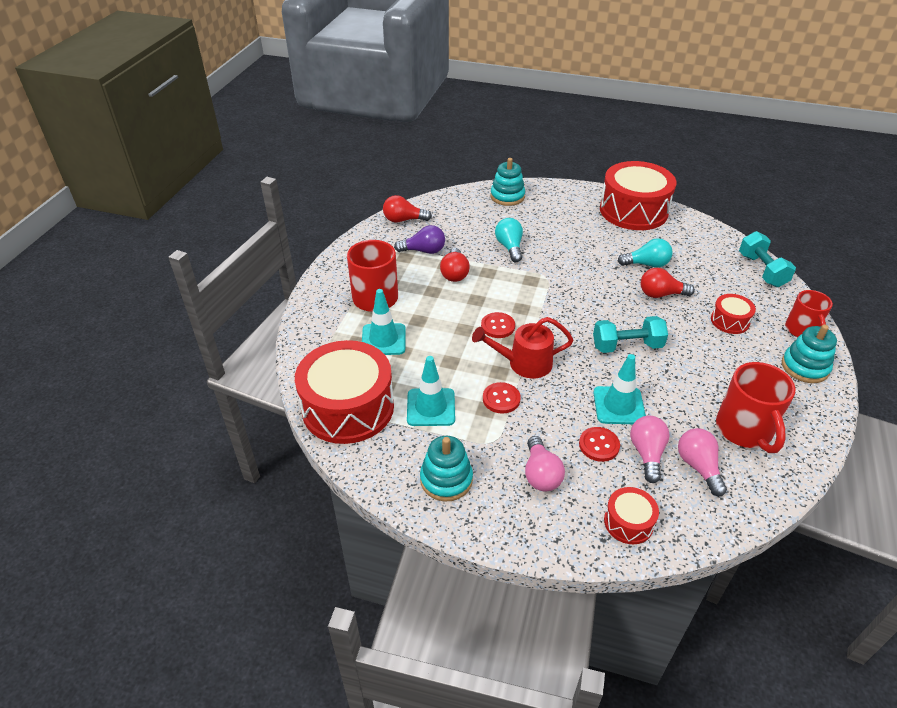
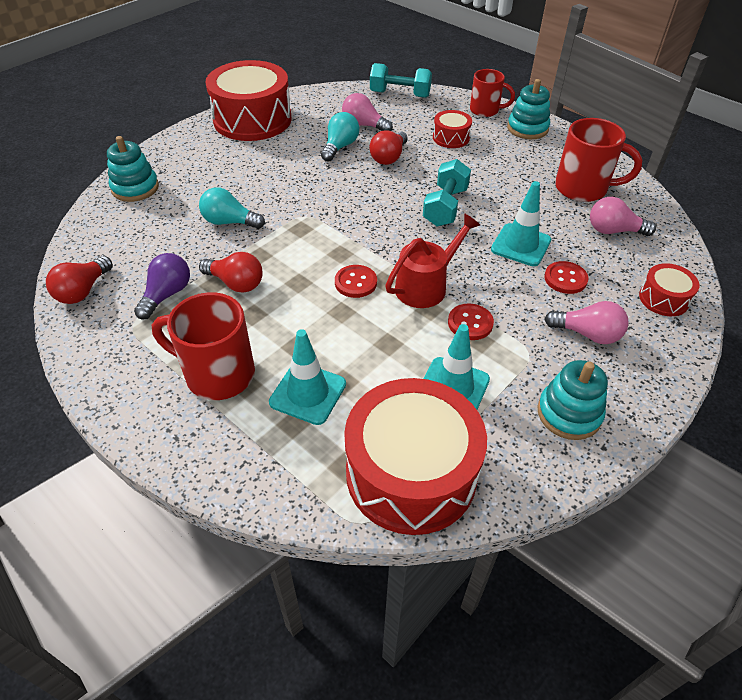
camera: 65 degrees left, 5 degrees up
red watering can [472,317,573,378] -> red watering can turned 150 degrees counterclockwise [385,213,480,308]
pink light bulb [630,416,670,483] -> pink light bulb moved to [342,93,393,131]

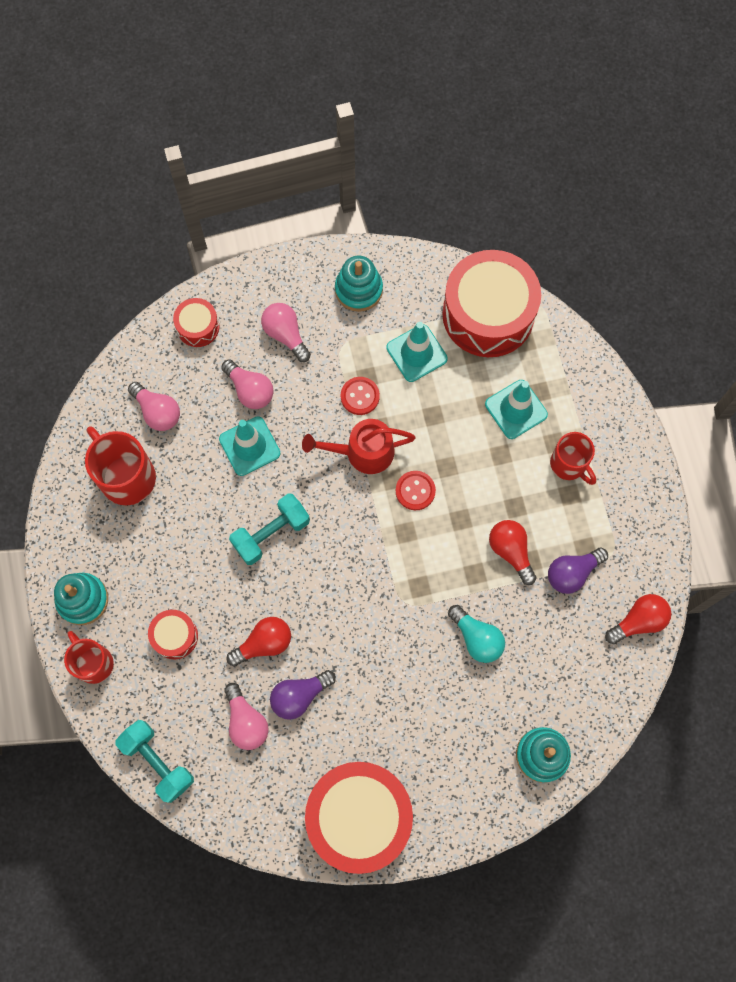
camera: 145 degrees left, 25 degrees up
red mug [152,292,255,400] -> red mug [550,432,596,485], size x0.66
turquoise light bulb [321,112,359,162] -> purple light bulb [270,670,336,720]
red button [544,261,588,294] -> pink light bulb [221,359,273,409]

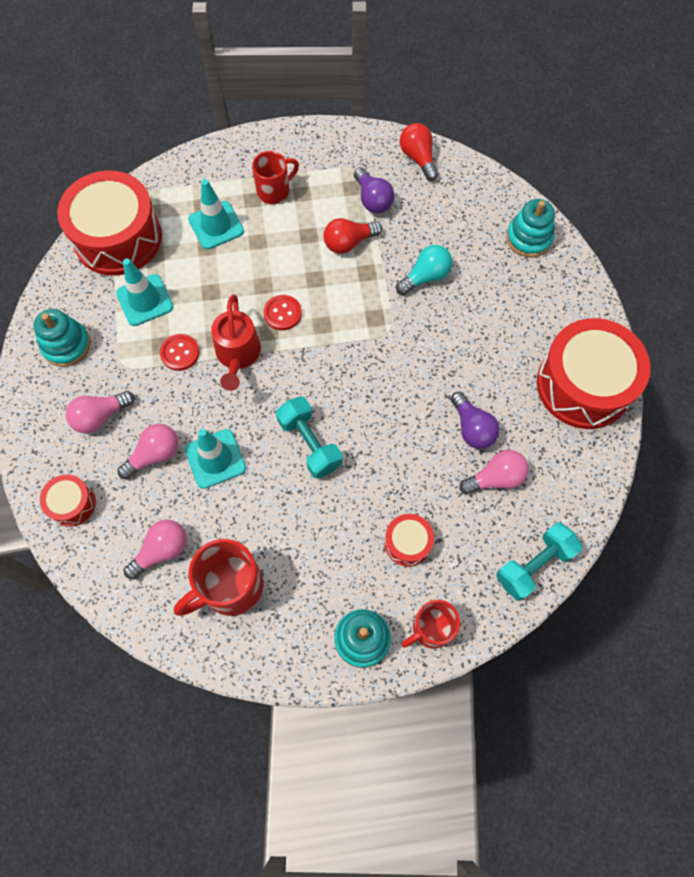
camera: 85 degrees left, 5 degrees down
red light bulb [227,617,291,667] -> none

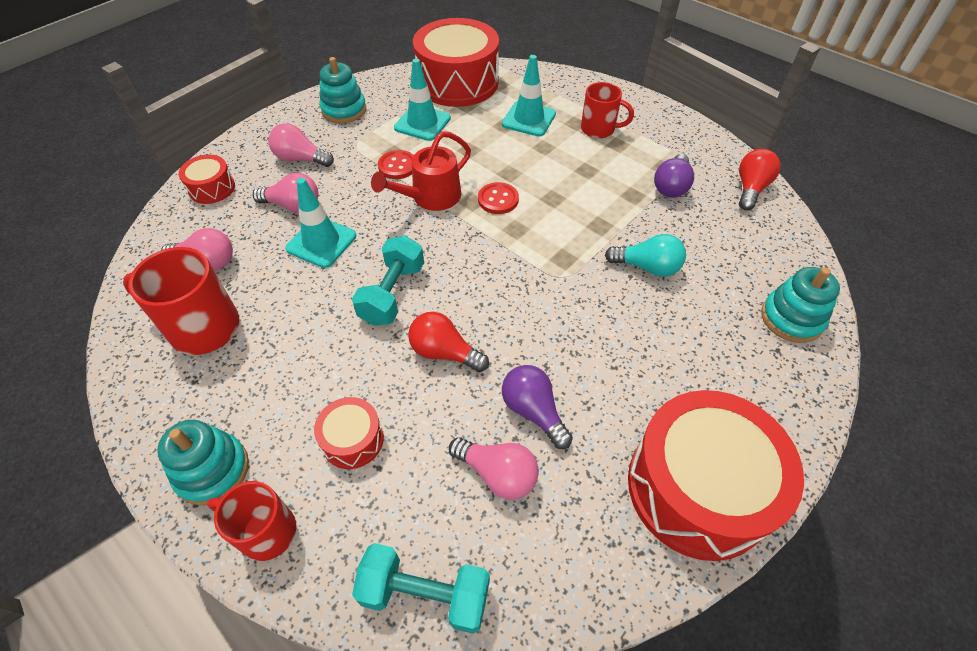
camera: 50 degrees right, 15 degrees down
red light bulb [324,218,382,254] -> red light bulb moved to [408,312,489,372]
purple light bulb [451,392,500,449] -> purple light bulb turned 120 degrees clockwise [502,365,573,449]

